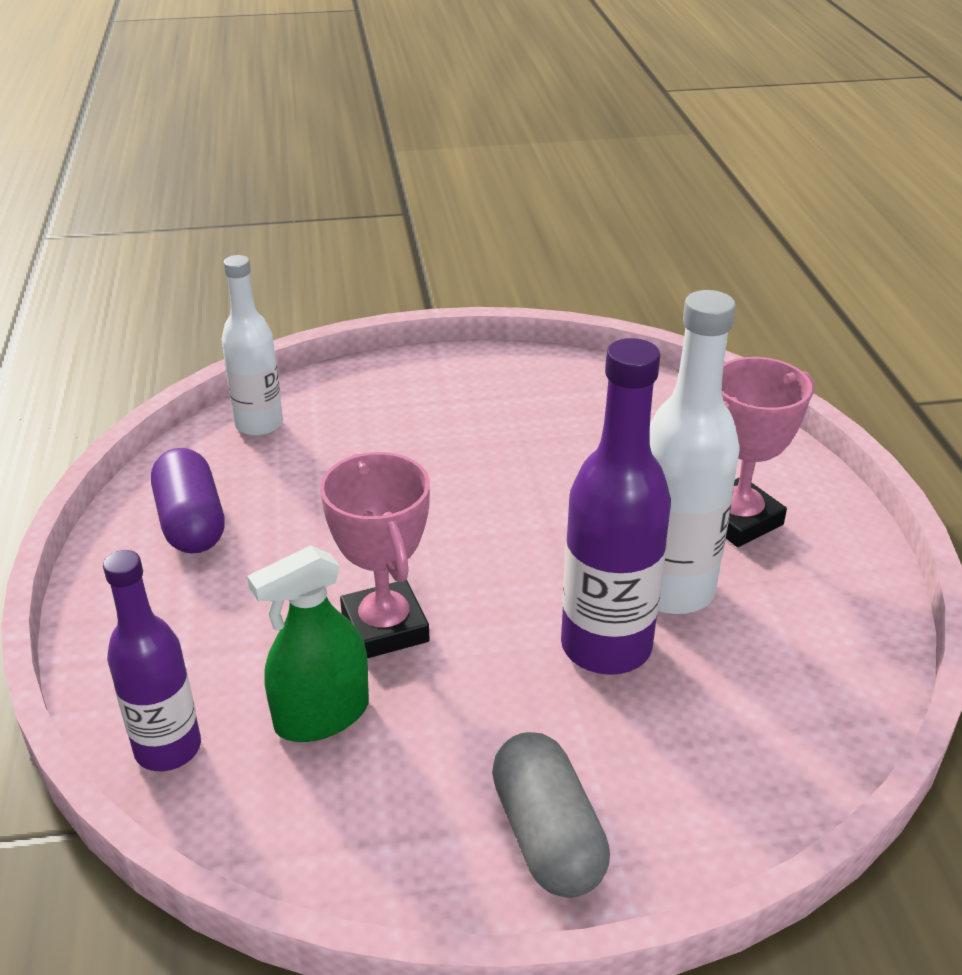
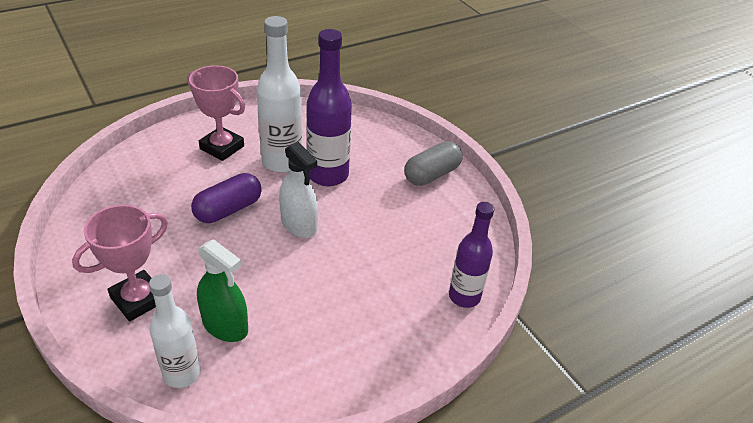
camera: 115 degrees left, 5 degrees up
purple capsule [151,448,225,554] -> purple capsule moved to [191,173,262,223]
green spray bottle [247,545,369,742] -> green spray bottle moved to [197,239,248,342]
pink trophy [320,452,430,658] -> pink trophy moved to [72,205,168,321]
none -> white spray bottle [279,142,318,238]

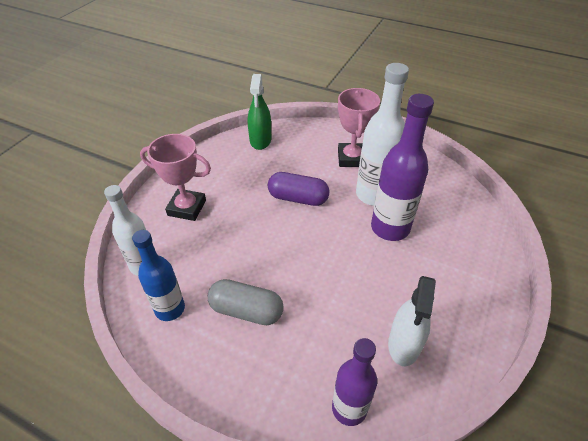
camera: 60 degrees right, 5 degrees up
green spray bottle [197,239,248,342] -> green spray bottle moved to [248,74,271,150]
white spray bottle [279,142,318,238] -> white spray bottle moved to [388,276,436,366]
grey capsule [404,141,462,186] -> grey capsule moved to [208,279,284,325]
none -> blue bottle [132,230,185,321]

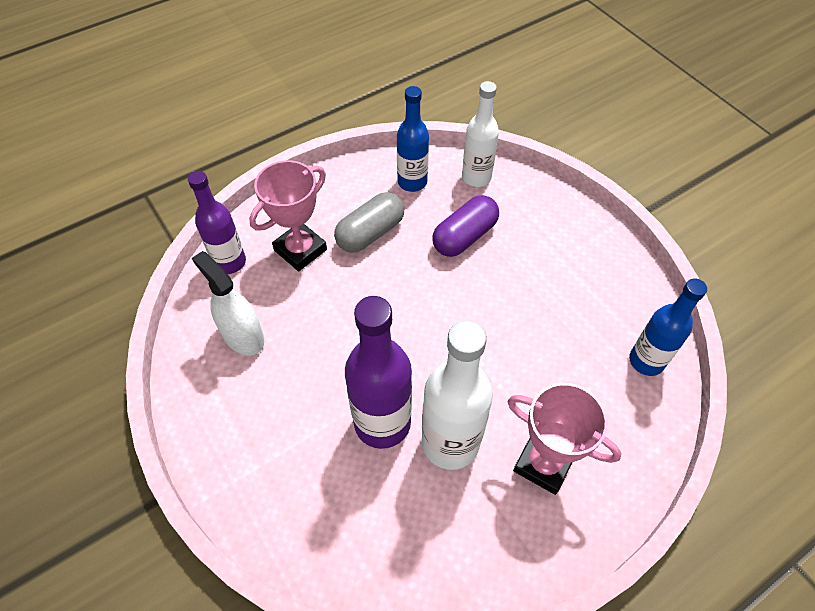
camera: 120 degrees right, 10 degrees up
pink trophy [140,134,211,221] -> pink trophy moved to [249,160,327,271]
green spray bottle [248,74,271,150] -> blue bottle [629,278,707,376]
purple capsule [268,172,329,206] -> purple capsule moved to [432,195,499,257]

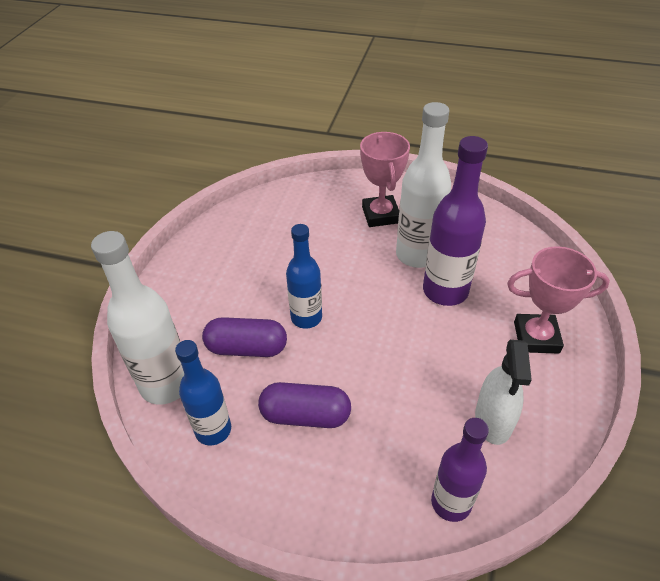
camera: 130 degrees left, 10 degrees down
pink trophy [249,160,327,271] -> pink trophy moved to [507,246,610,353]
grey capsule [334,192,404,253] -> purple capsule [258,382,351,428]
white bottle [462,81,499,187] -> white bottle [91,231,184,404], size x1.51
blue bottle [629,278,707,376] -> blue bottle moved to [286,224,322,329]

